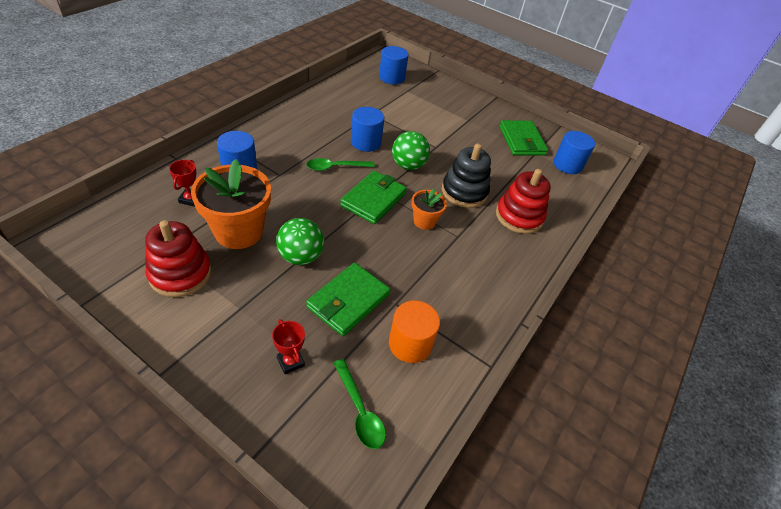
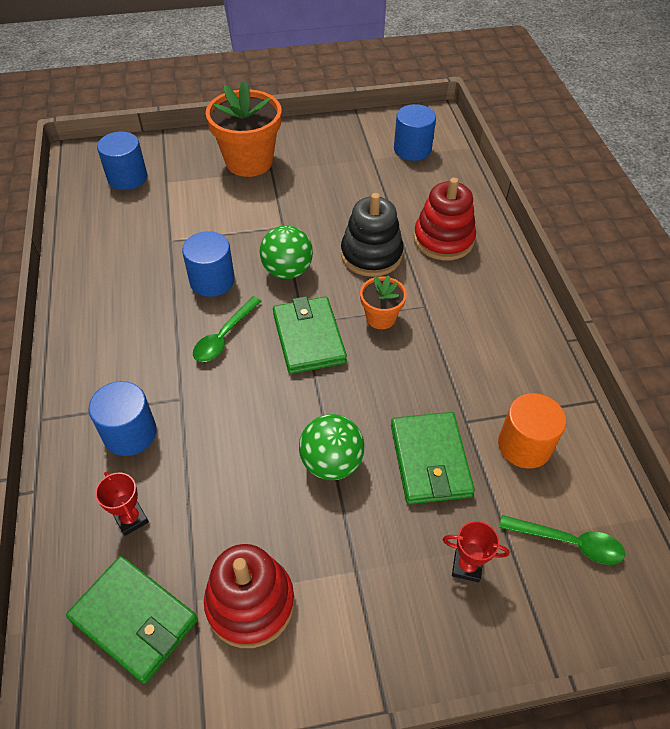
camera: 40 degrees left, 5 degrees up
orange flower pot [191,159,271,249] -> orange flower pot moved to [206,80,281,177]
green wallet [499,120,548,156] -> green wallet moved to [66,556,198,684]

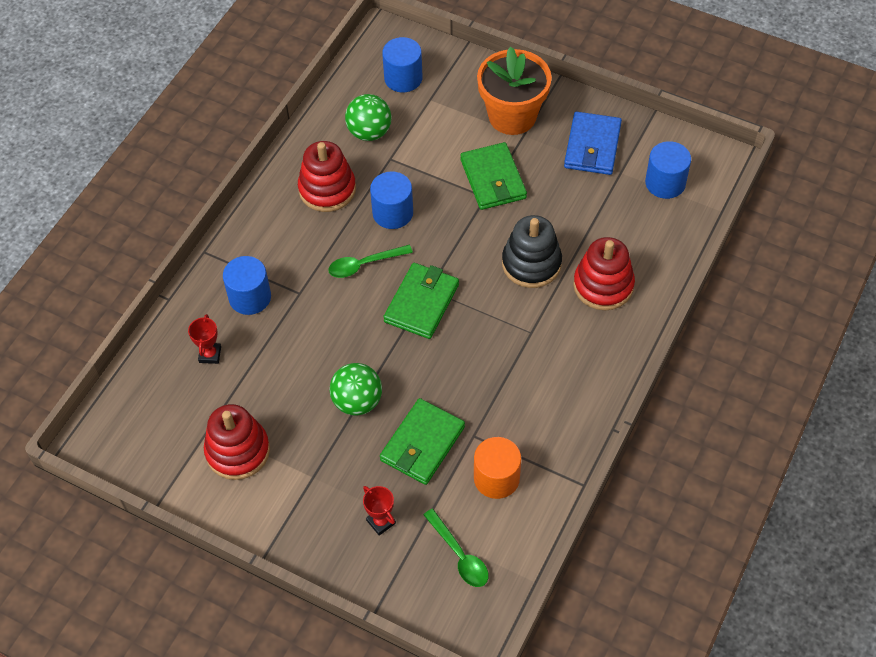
camera: 40 degrees right, 5 degrees up
green wallet [66,556,198,684] -> green wallet moved to [460,142,527,210]
green ball [260,225,313,279] -> green ball moved to [345,94,392,141]
orange flower pot [360,275,407,329] -> none
none -> red stacking toy [298,141,356,212]
none -> blue wallet [564,112,622,175]

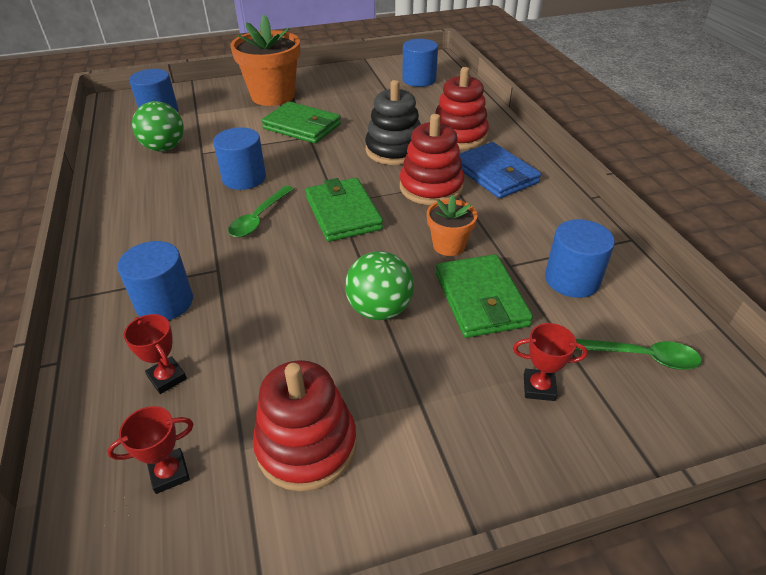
camera: 45 degrees left, 15 degrees down
red stacking toy [298,141,356,212] -> red stacking toy moved to [400,114,464,205]
orange cylinder [474,437,521,499] -> blue cylinder [545,219,615,298]
blue wallet [564,112,622,175] -> blue wallet moved to [459,142,541,198]
none -> red trophy [107,406,193,494]
none -> orange flower pot [427,195,477,256]

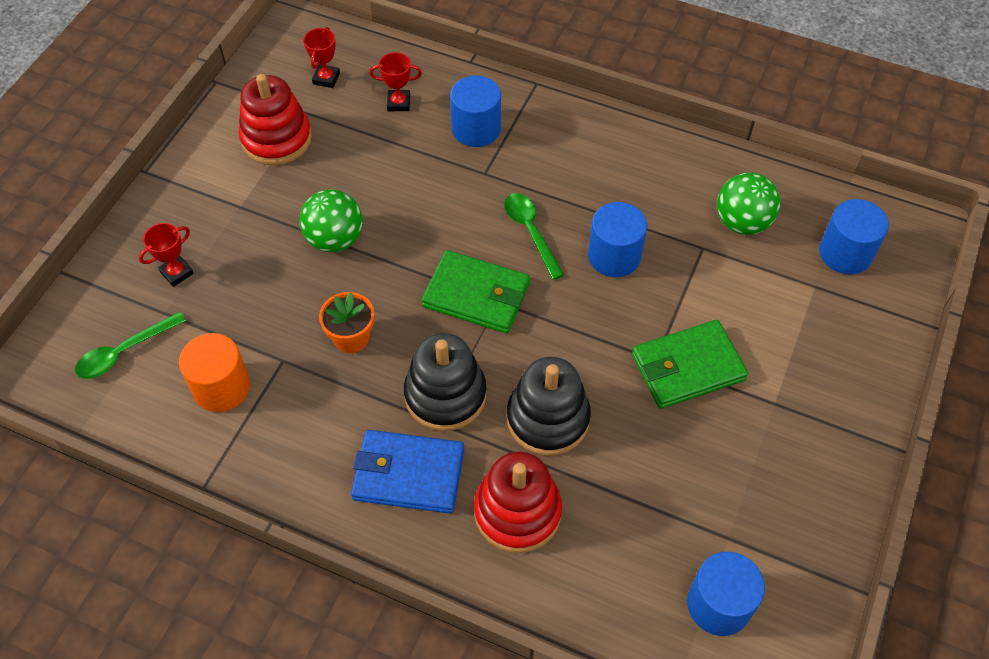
camera: 130 degrees right, 15 degrees up
orange flower pot [230,15,300,106] -> none
red stacking toy [400,114,464,205] -> black stacking toy [404,333,487,431]
green wallet [436,254,533,338] -> none
blue cylinder [545,219,615,298] -> orange cylinder [179,333,250,412]

